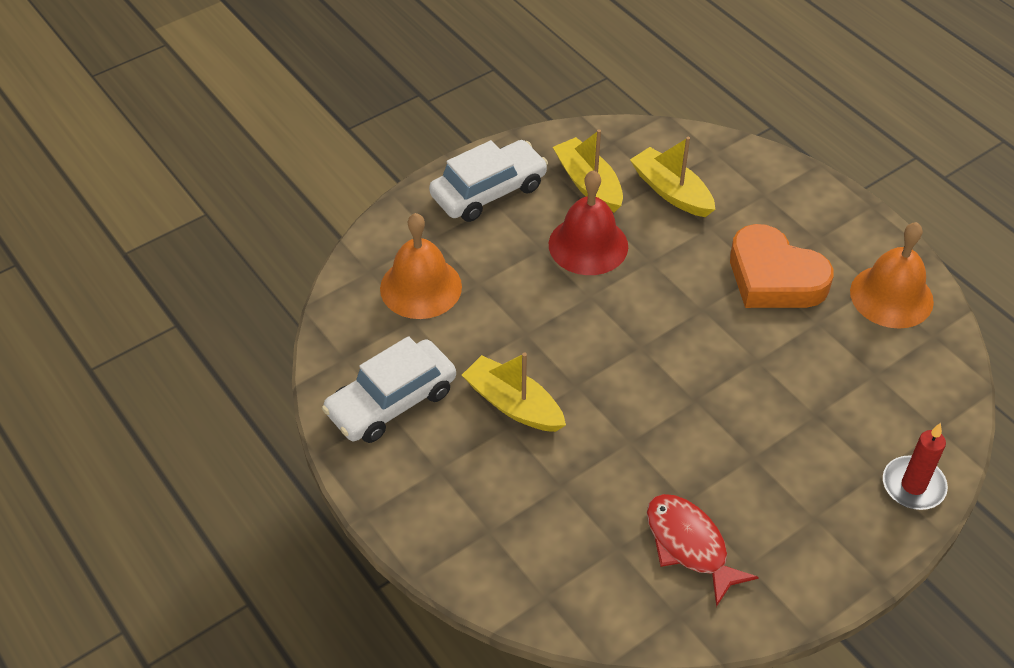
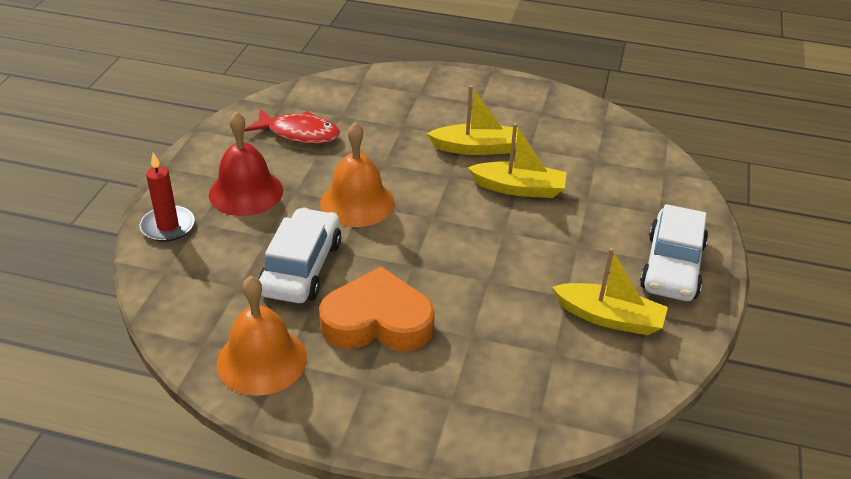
camera: 140 degrees right, 10 degrees down
white car [322,336,456,443] -> white car moved to [258,208,341,303]
orange bell [380,213,462,319] -> orange bell moved to [320,122,395,227]
red bell [549,170,628,275] -> red bell moved to [209,112,283,216]
yellow boat [630,137,715,217] -> yellow boat moved to [467,123,567,198]

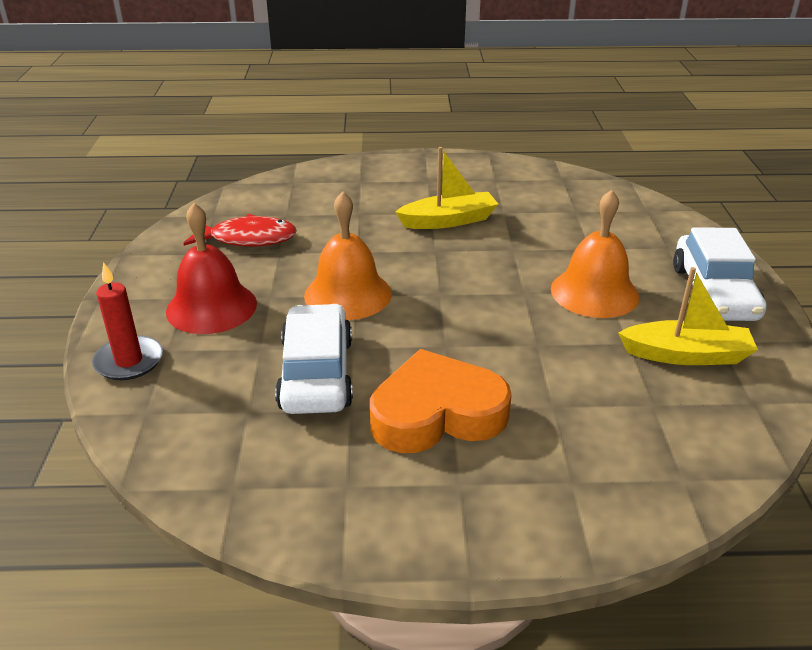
camera: 15 degrees left, 5 degrees down
orange bell [217,276,307,396] -> orange bell moved to [551,190,639,318]
yellow boat [467,123,567,198] -> none

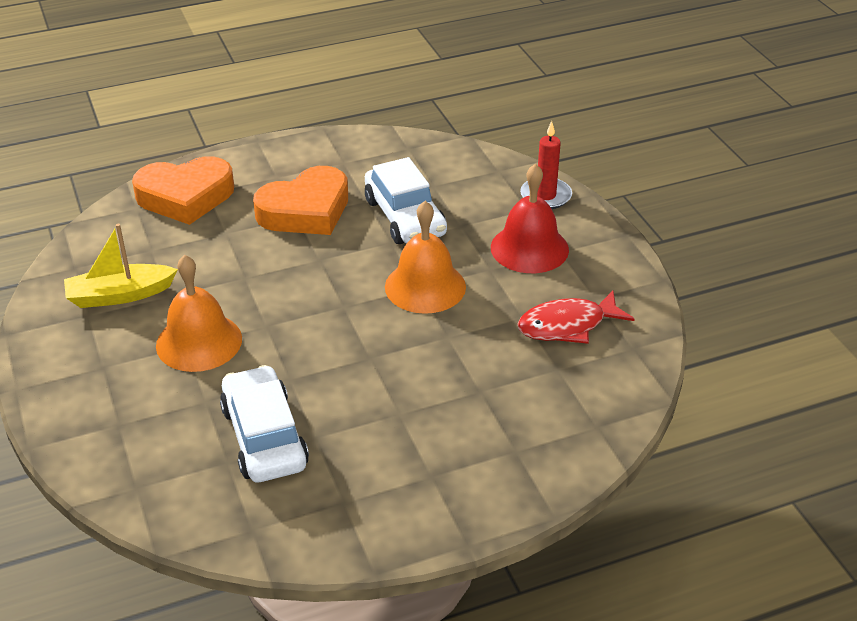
camera: 160 degrees right, 5 degrees up
yellow boat [395,147,498,229] -> none
white car [673,227,766,321] -> white car moved to [220,365,309,482]
none -> orange heart [132,156,234,225]

